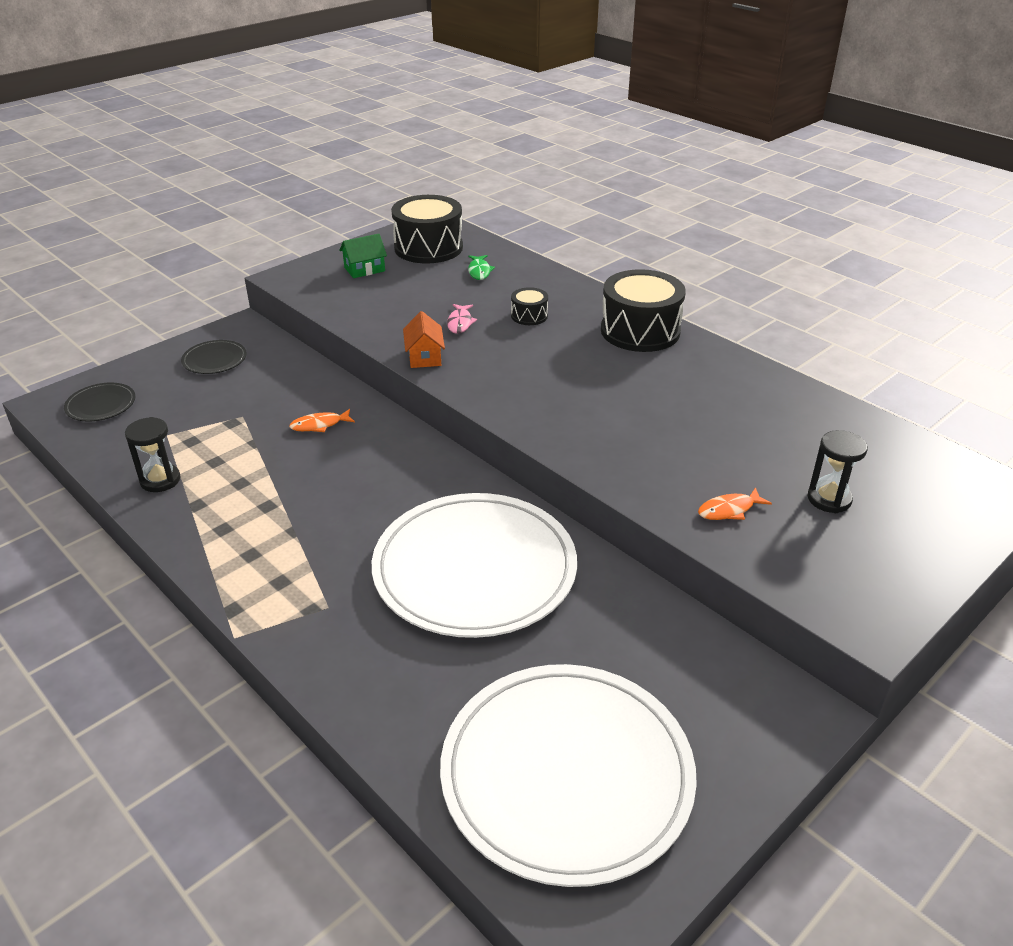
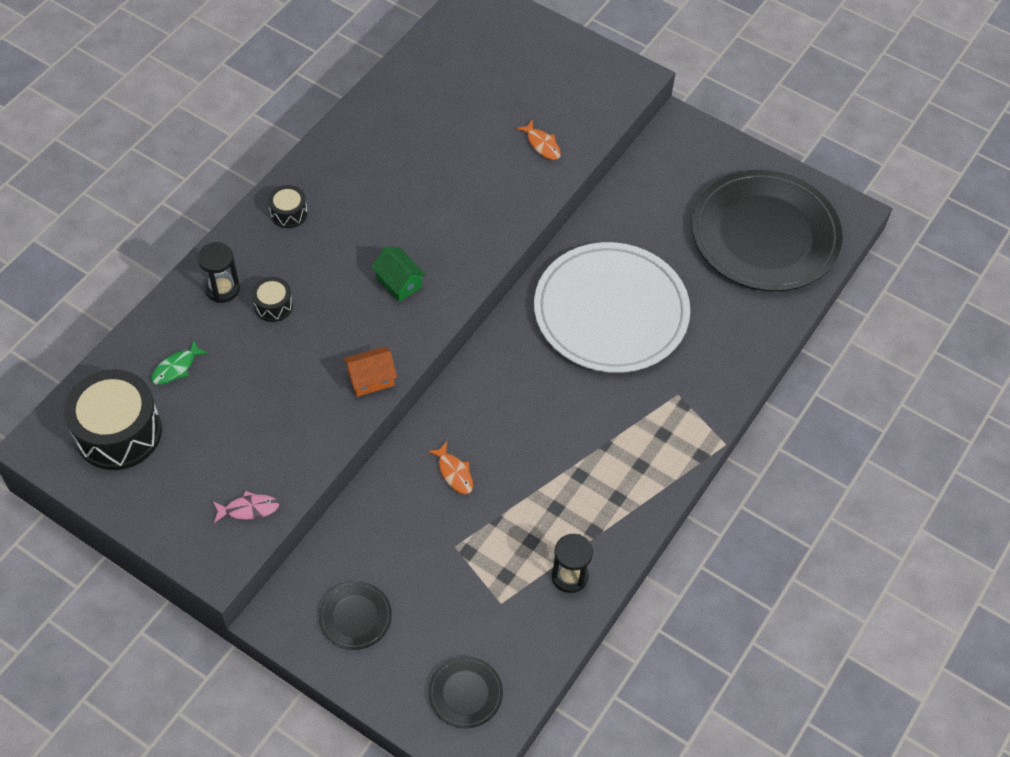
camera: 105 degrees left, 20 degrees up
green house [339,234,387,278] -> green house moved to [371,246,426,302]
white plate [440,664,697,887] -> black plate [692,170,843,292]
pink fish [447,304,477,334] -> pink fish moved to [213,491,279,523]
green fish [468,255,495,280] -> green fish turned 150 degrees clockwise [151,340,208,384]
black drum [601,269,686,352] -> black drum [268,185,308,228], size x0.48
black hourglass [807,430,868,513] -> black hourglass moved to [197,242,240,303]

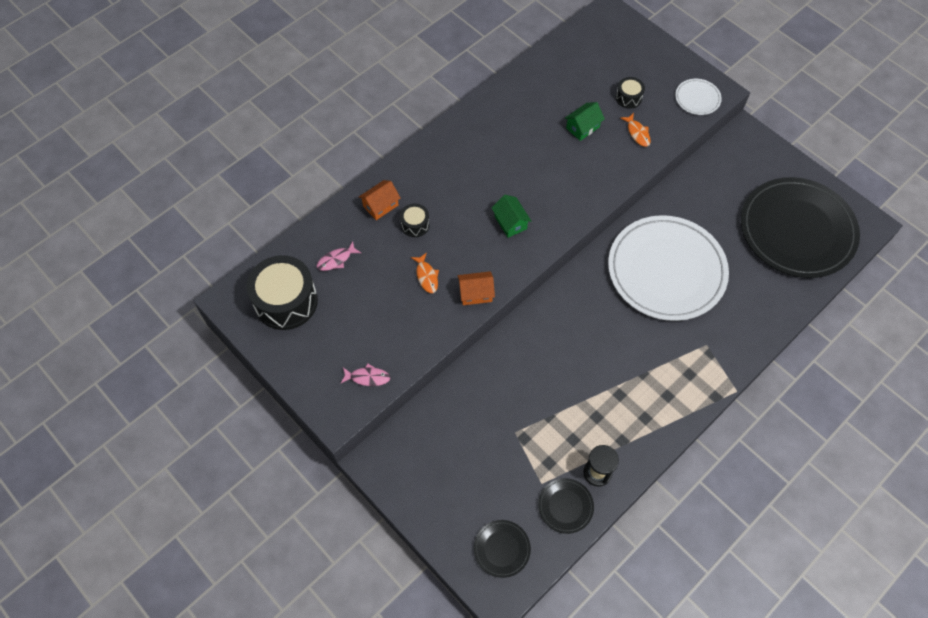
camera: 15 degrees right, 5 degrees up
green fish [151,340,208,384] -> pink fish [316,241,361,271]
black hourglass [197,242,240,303] -> orange house [359,180,401,220]
black drum [268,185,308,228] -> black drum moved to [616,77,645,109]
black plate [319,581,392,650] -> black plate moved to [538,478,594,534]
orange fish [428,442,473,494] -> orange fish moved to [411,253,439,293]
none -> green house [564,102,605,141]
none -> white plate [675,79,722,115]

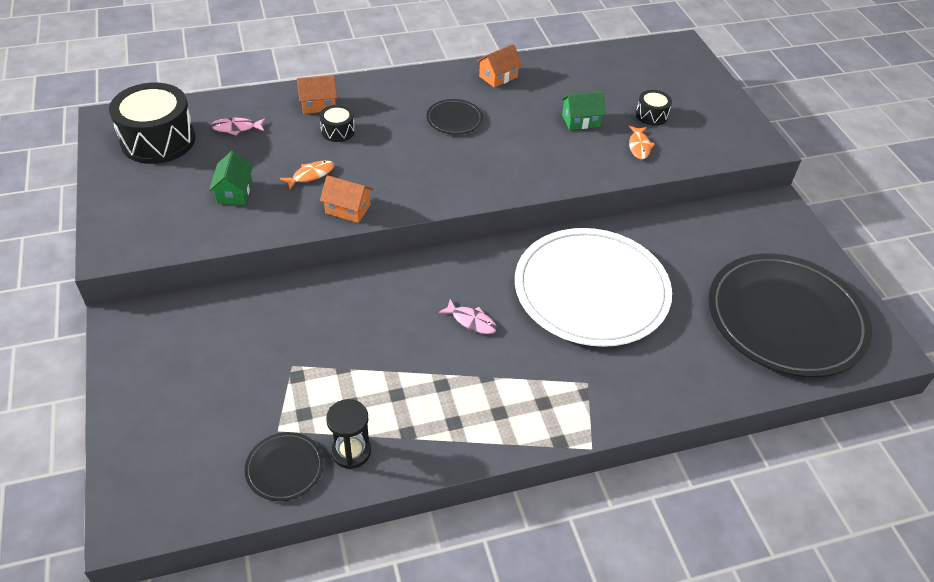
camera: 25 degrees right, 15 degrees down
pink fish [340,364,390,386] -> pink fish moved to [438,299,497,334]
orange fish [411,253,439,293] -> orange fish turned 135 degrees counterclockwise [280,160,334,189]
black plate [474,520,531,578] -> black plate moved to [426,99,483,134]
green house [492,195,531,238] -> green house moved to [209,151,253,205]
white plate [675,79,722,115] -> none
none -> orange house [477,44,522,88]

